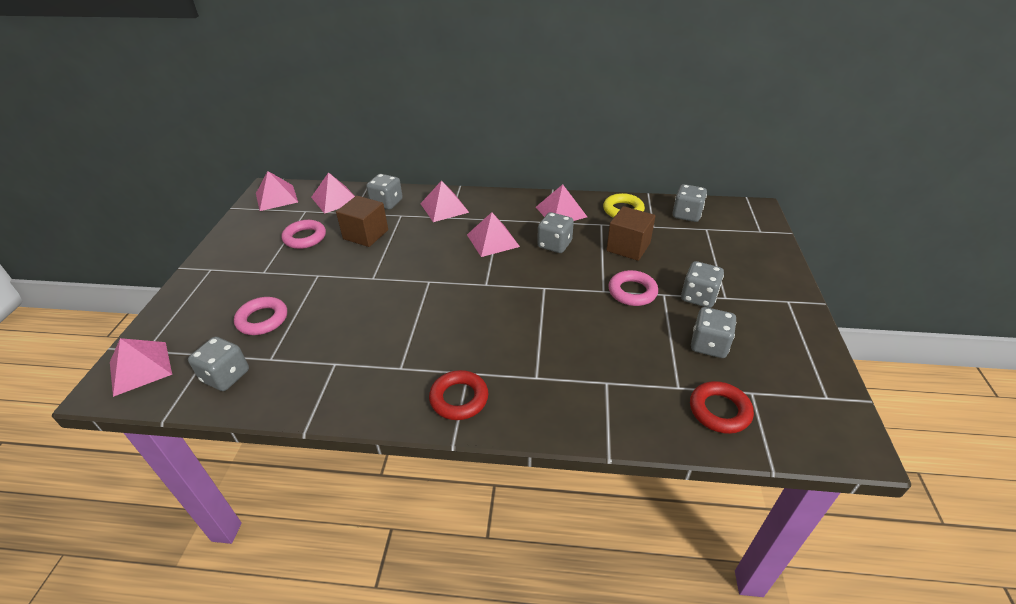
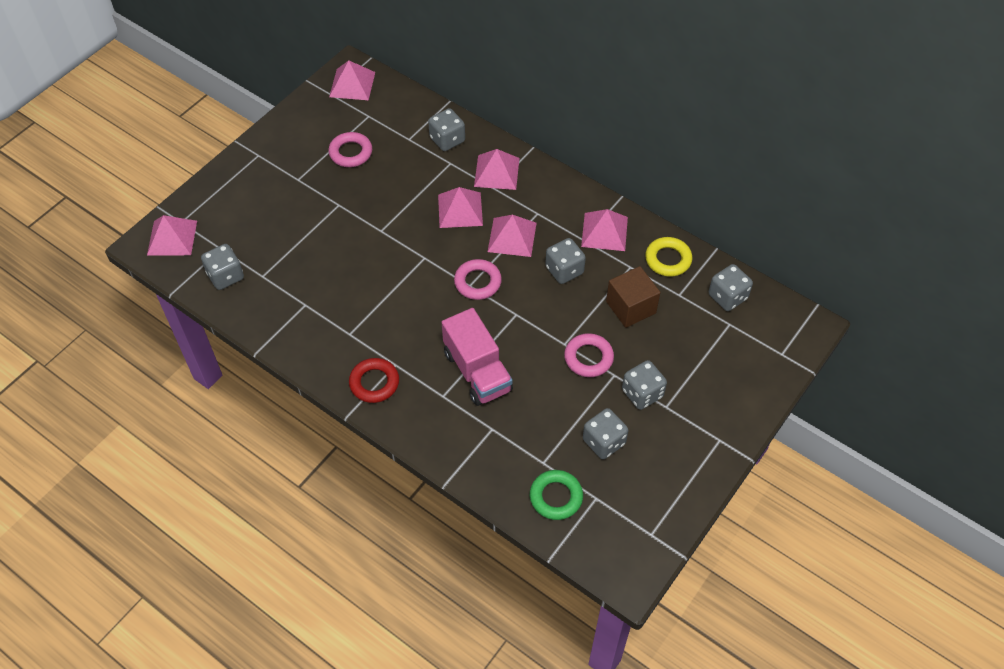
camera: 30 degrees right, 15 degrees up
pink ring [234,297,287,335] -> pink ring moved to [454,259,502,300]
pink pyramid [311,172,355,214] -> pink pyramid moved to [438,187,483,228]
brown cube [336,196,388,247] -> none
red ring [690,381,754,434] -> green ring [530,470,583,520]
none -> pink truck [442,308,513,406]

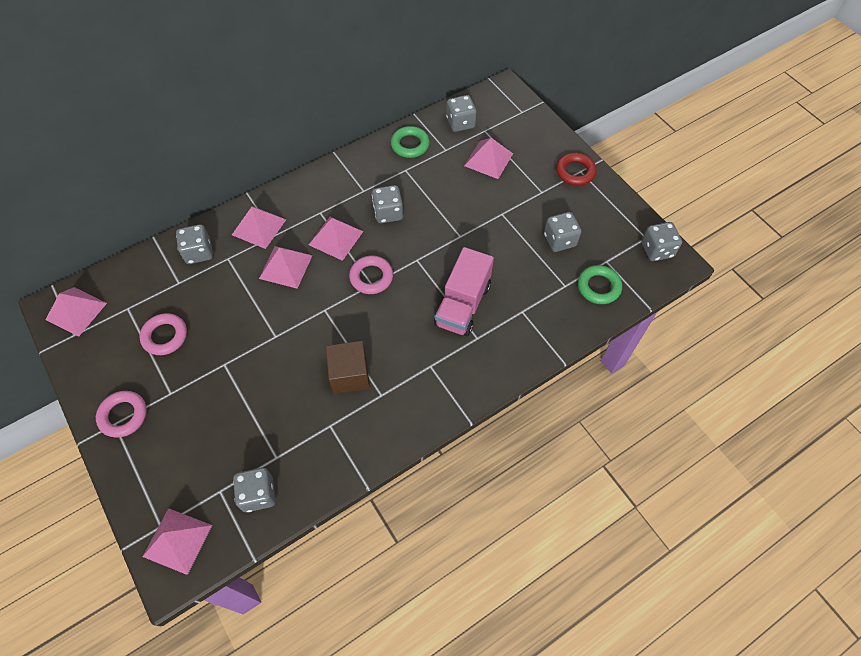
camera: 70 degrees left, 5 degrees up
red ring [349,358,399,403] -> red ring moved to [556,153,596,186]
pink truck [442,308,513,406] -> pink truck turned 120 degrees clockwise [434,247,494,336]
pink ring [564,333,614,377] -> pink ring moved to [96,391,147,438]
pink pyramid [581,209,628,251] -> pink pyramid moved to [464,138,513,179]
brown cube [606,266,661,328] -> brown cube moved to [326,341,370,394]
grey dice [622,360,667,410] -> grey dice moved to [641,222,682,261]
yellow ring [645,237,692,277] -> green ring [391,126,430,158]

